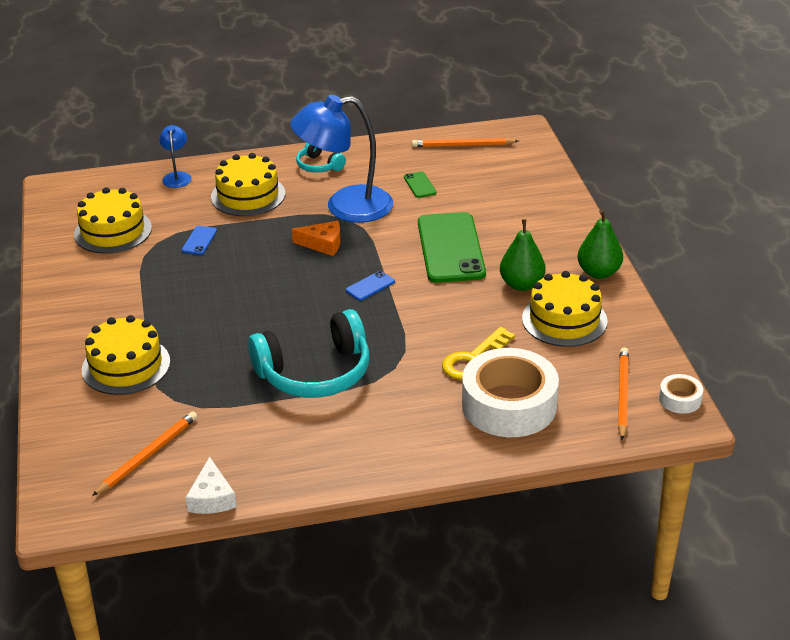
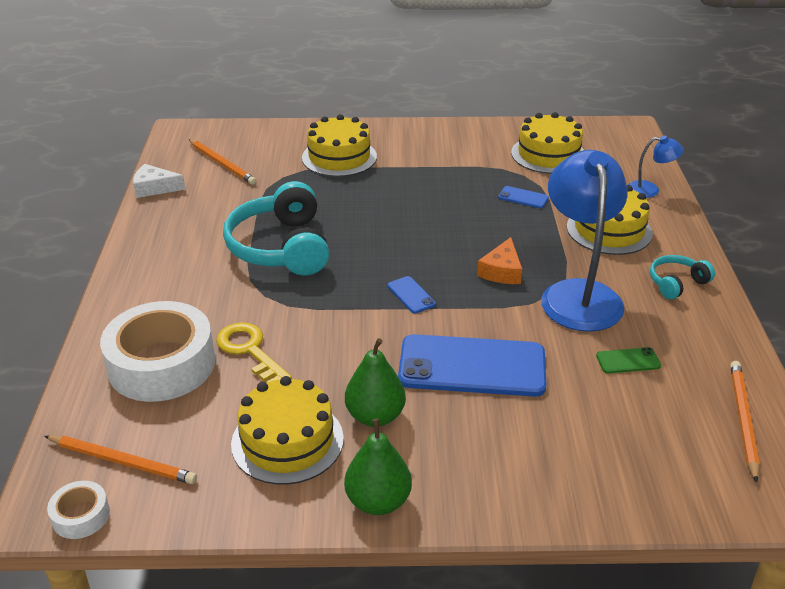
camera: 100 degrees right, 0 degrees up
green phone [418,212,486,283] -> blue phone [398,334,546,397]

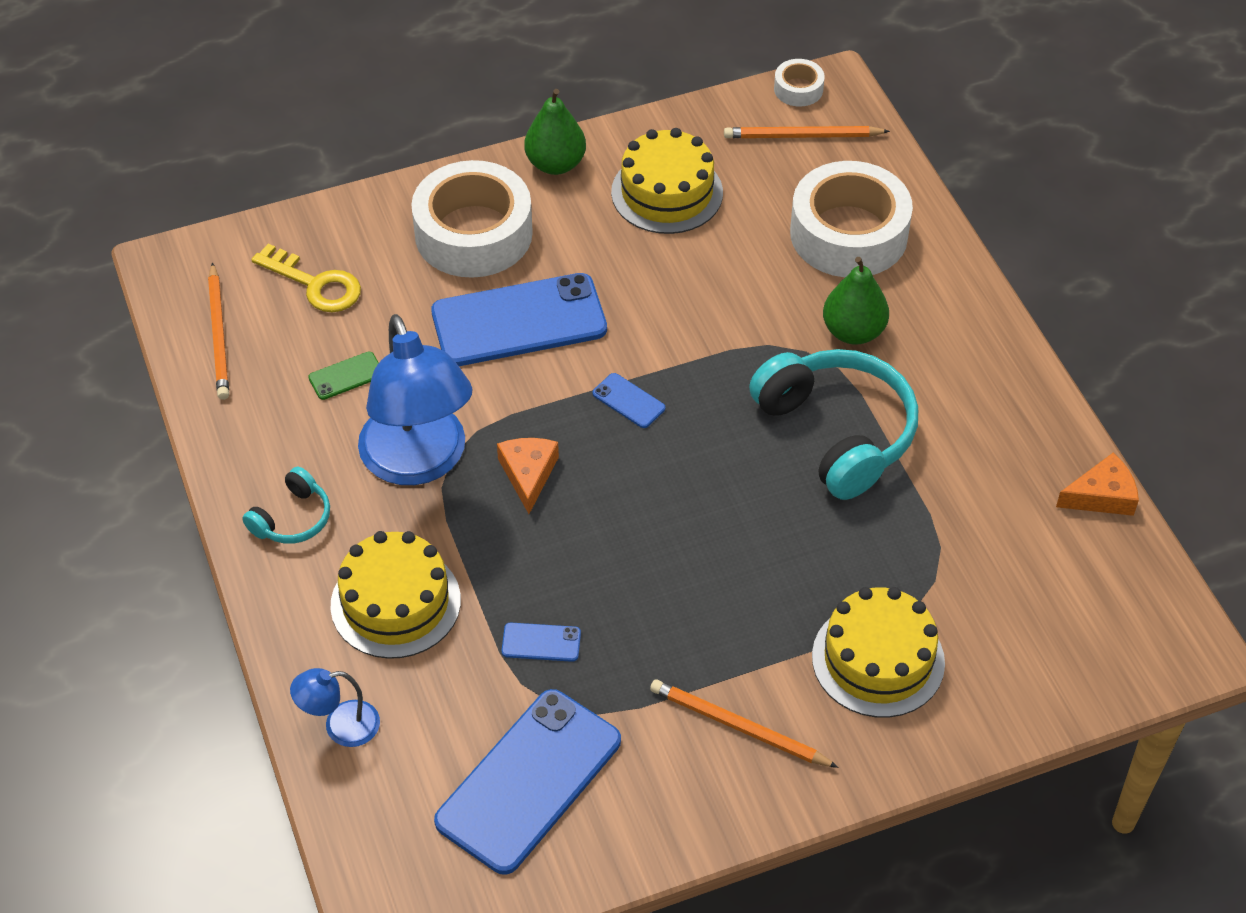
camera: 160 degrees right, 15 degrees up
white cheese [133,164,186,198] -> orange cheese [1056,453,1139,516]
orange pencil [189,139,257,185] -> orange pencil moved to [650,680,839,768]
yellow key [216,322,292,382] -> yellow key moved to [251,244,361,312]
green pear [345,338,406,427] -> green pear moved to [823,257,889,345]
yellow cake [511,112,584,174] -> blue phone [434,689,621,875]
none -> white tape [411,160,533,278]

